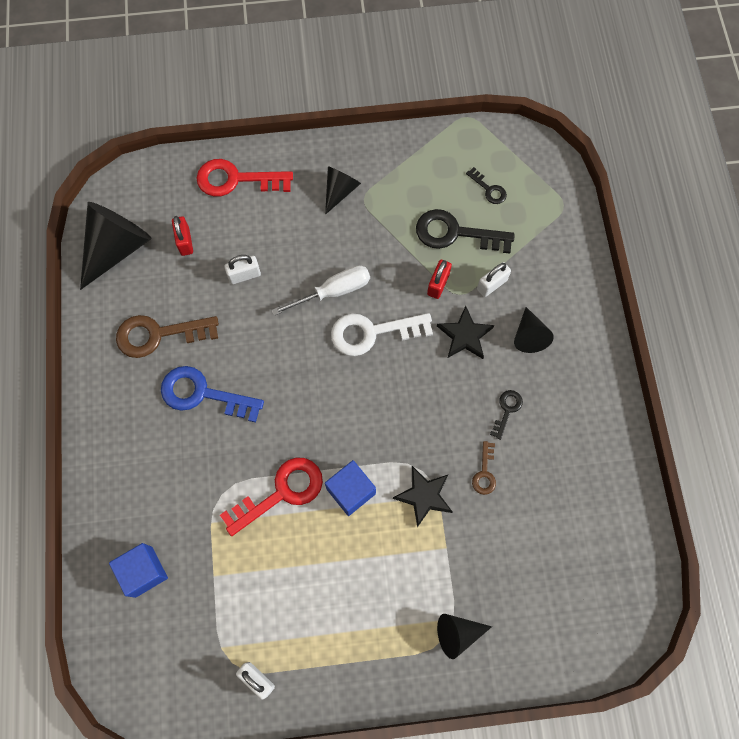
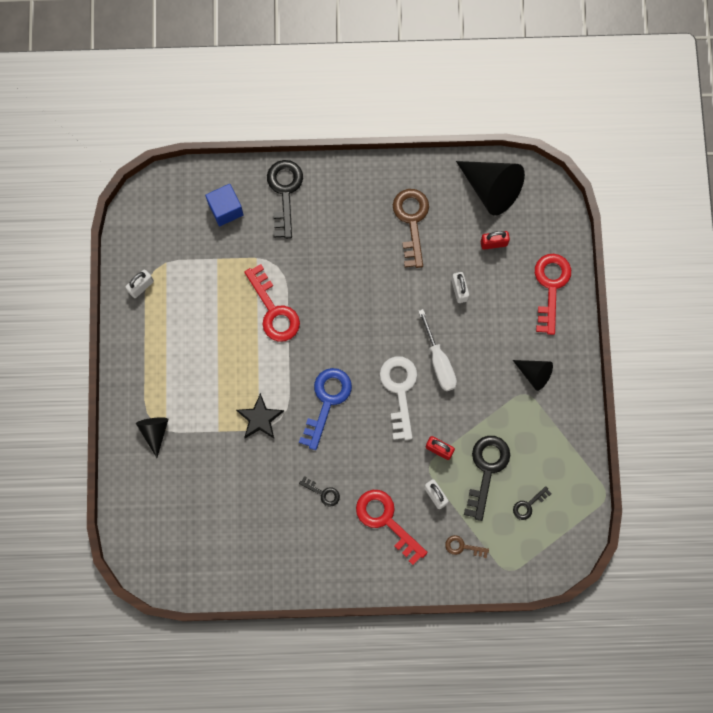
camera: 95 degrees right, 5 degrees up
blue key [161,366,264,423] -> blue key moved to [299,368,352,450]
blue cube [325,460,376,516] -> none
black star [437,306,495,359] -> none
brown key [472,441,496,495] -> brown key moved to [445,535,489,558]
black cone [514,307,554,353] -> red key [356,490,428,565]
none -> black key [267,160,303,239]

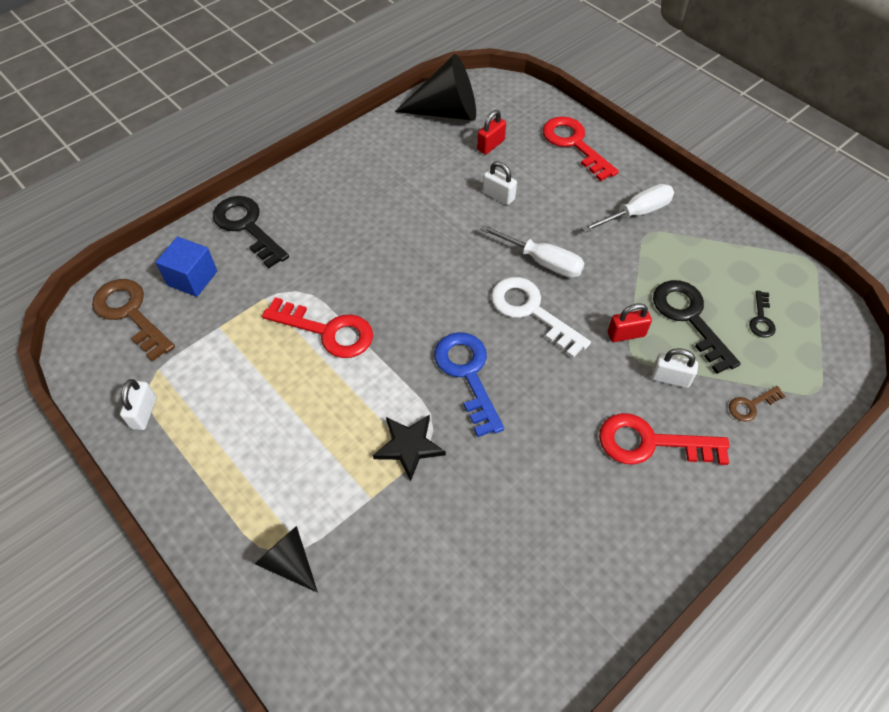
camera: 40 degrees left, 20 degrees down
black key [299,476,340,507] -> none
brown key [393,189,429,268] -> brown key moved to [92,279,175,362]
black cone [513,360,553,391] -> white screwdriver [581,184,674,233]

